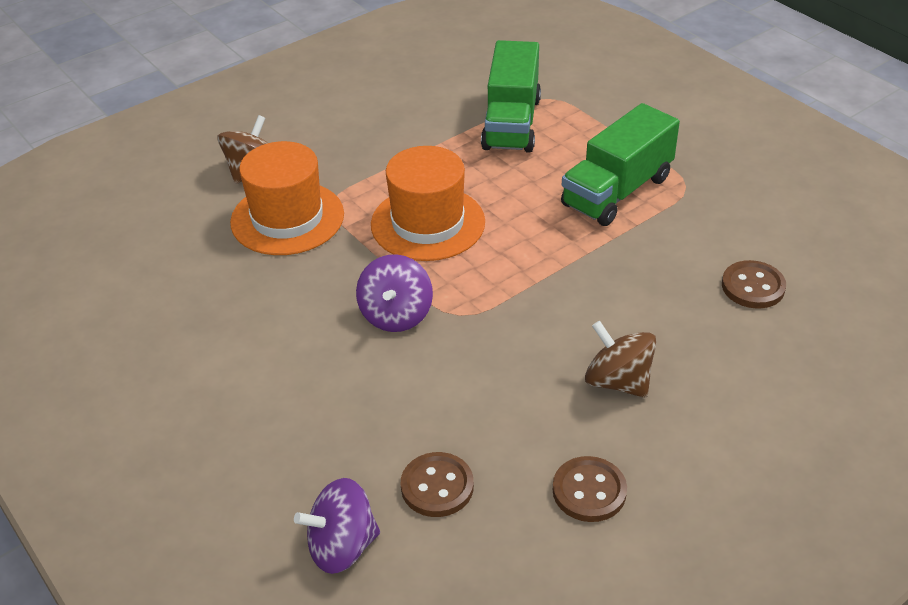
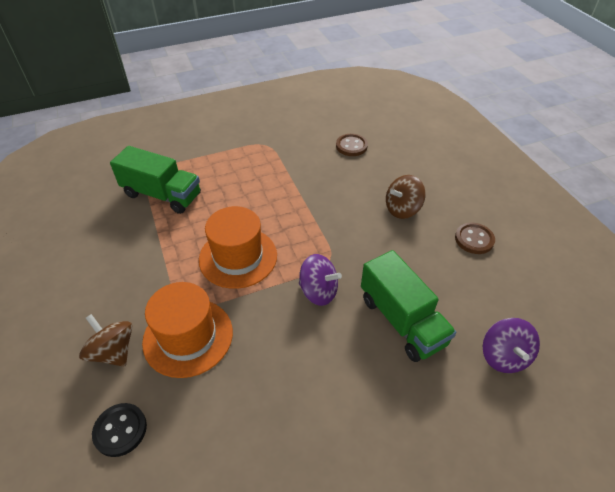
camera: 75 degrees left, 5 degrees up
brown button [401,452,474,517] -> none
green truck [561,103,680,226] -> green truck moved to [361,250,456,362]
none -> black button [92,403,147,457]

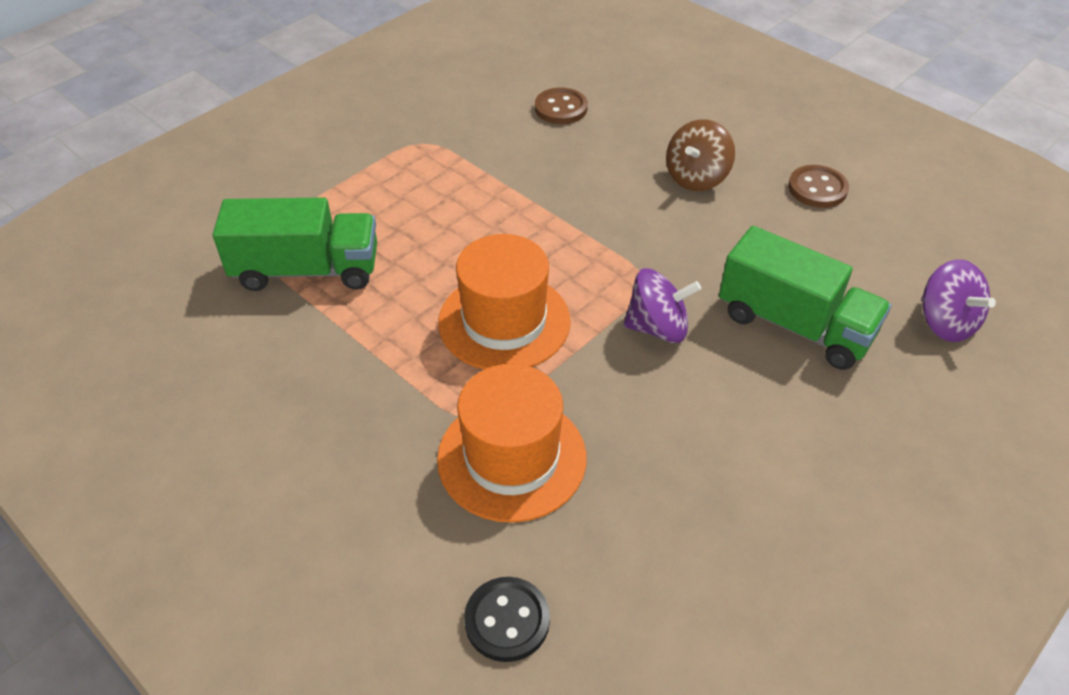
camera: 25 degrees left, 0 degrees up
brown spinning top [79,314,133,367] -> none

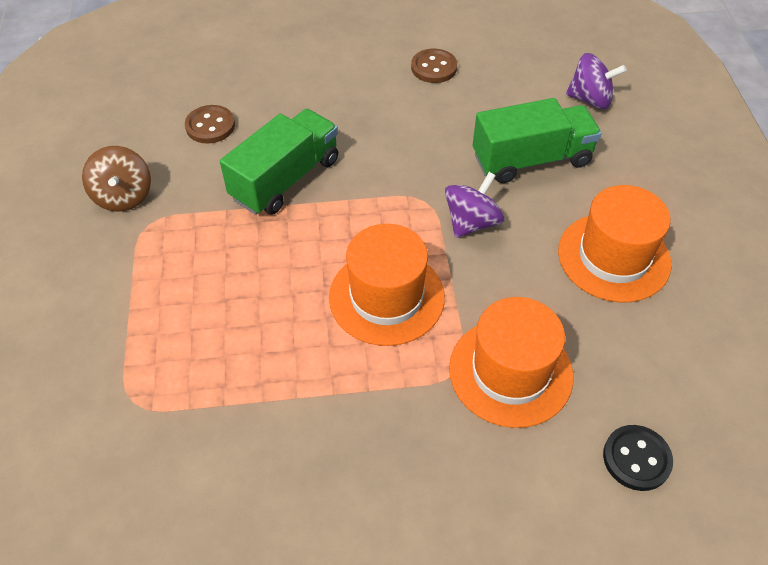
camera: 50 degrees left, 5 degrees up
green truck [213,197,377,291] -> green truck moved to [220,109,338,215]
brown spinning top [666,119,735,191] -> brown spinning top moved to [82,146,151,212]
none -> orange hat [558,185,671,302]

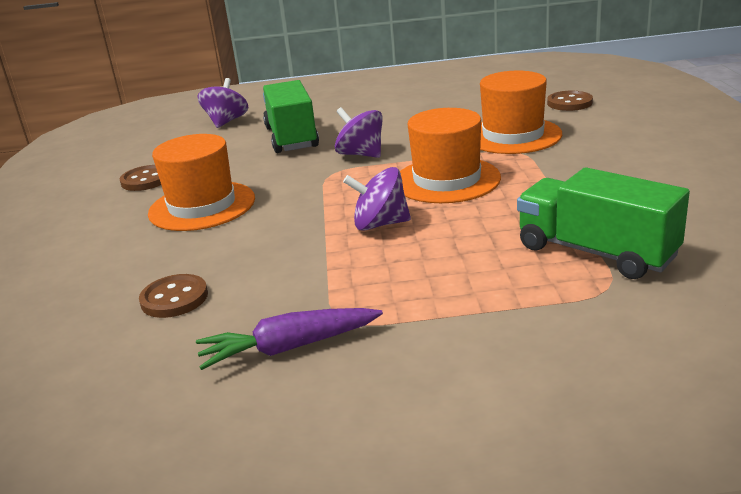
camera: 85 degrees left, 25 degrees down
brown spinning top [82,146,151,212] -> purple carrot [196,308,383,370]
green truck [220,109,338,215] -> green truck moved to [517,167,690,279]
orange hat [558,185,671,302] -> orange hat moved to [148,134,255,231]
black button [603,425,673,491] -> brown button [547,91,593,111]
none -> purple spinning top [343,167,411,231]

